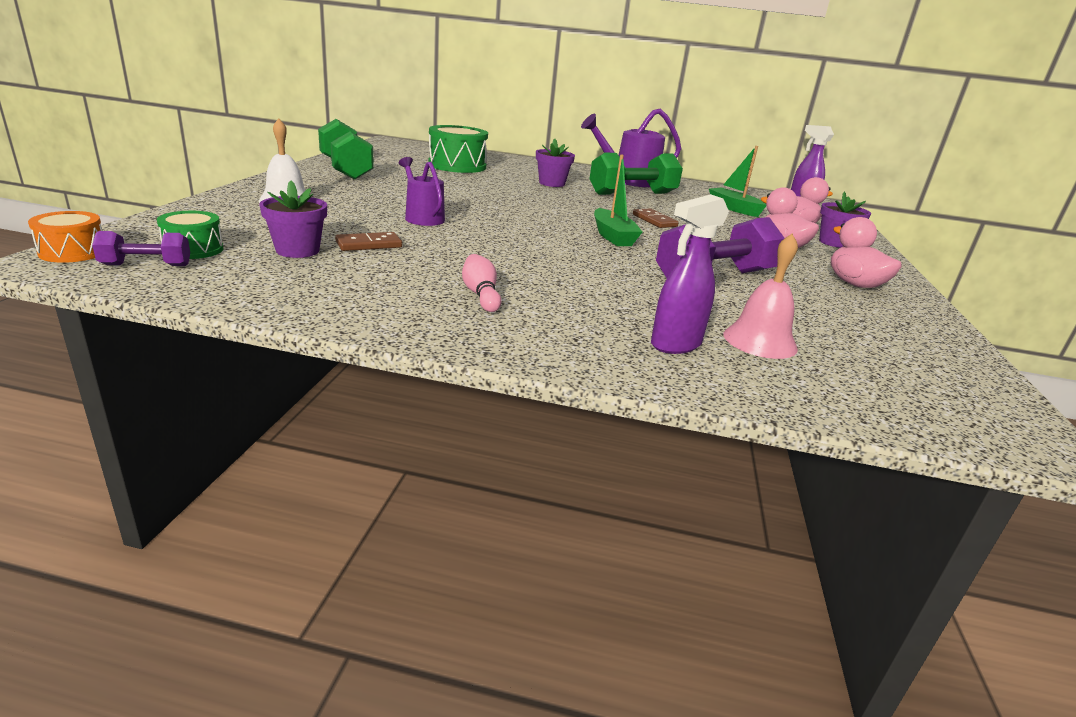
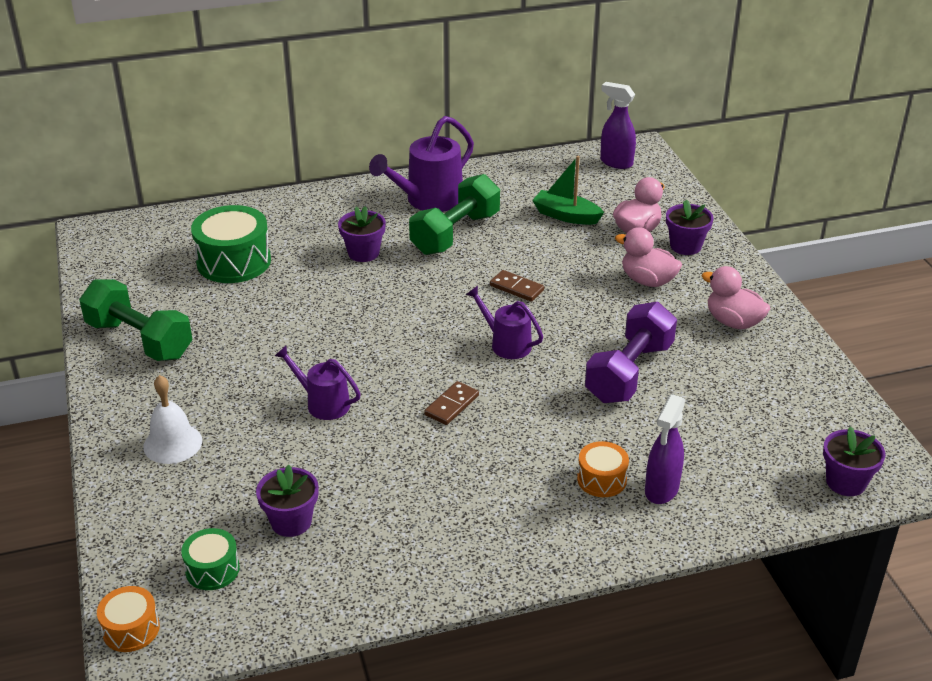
camera: 25 degrees left, 10 degrees up
purple dumbbell [92,231,190,266] -> none
brown domino [335,232,402,251] -> brown domino moved to [424,381,479,425]
pink bowling pin [462,254,501,312] -> none
green boat [594,155,642,246] -> purple watering can [466,286,543,359]
pink bell [724,234,798,359] -> none
none -> orange drum [577,441,629,497]
none -> purple flower pot [823,426,885,496]

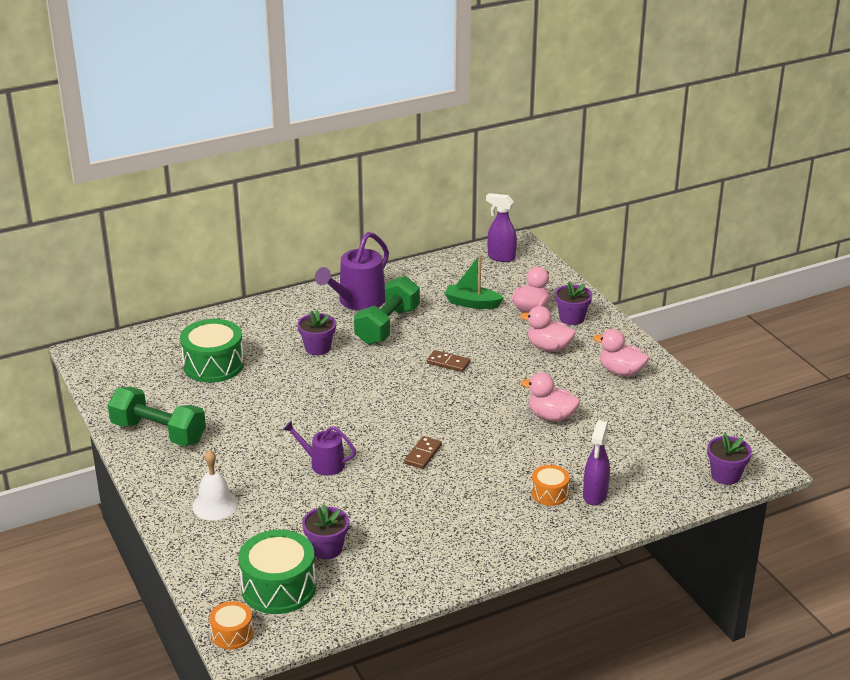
camera: 10 degrees left, 5 degrees down
green drum [181,528,240,590] -> green drum [238,530,316,614], size x1.84
purple watering can [466,286,543,359] -> none
purple dumbbell [585,302,677,403] -> pink duck [521,373,580,422]

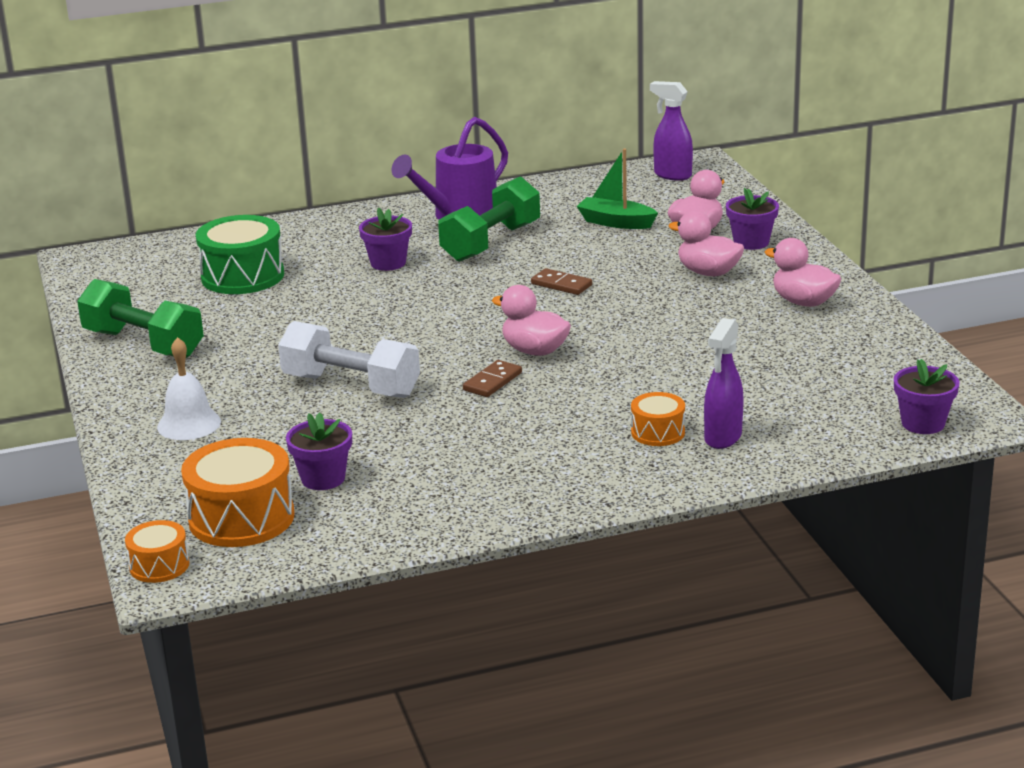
camera: 10 degrees right, 5 degrees down
green drum [238,530,316,614] -> orange drum [181,438,295,547]
purple watering can [283,421,356,476] -> white dumbbell [278,321,420,398]
pink duck [521,373,580,422] -> pink duck moved to [492,285,571,356]

